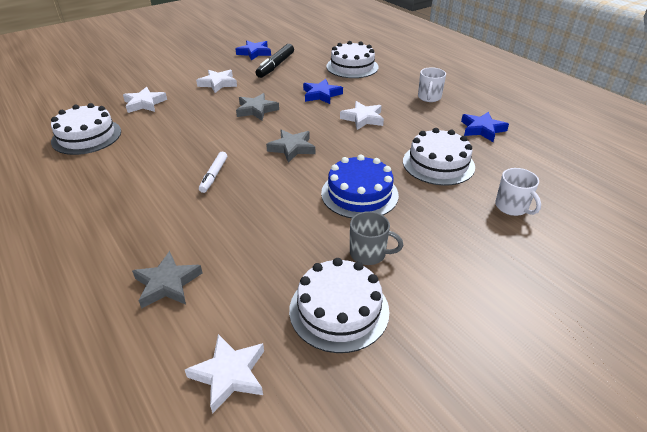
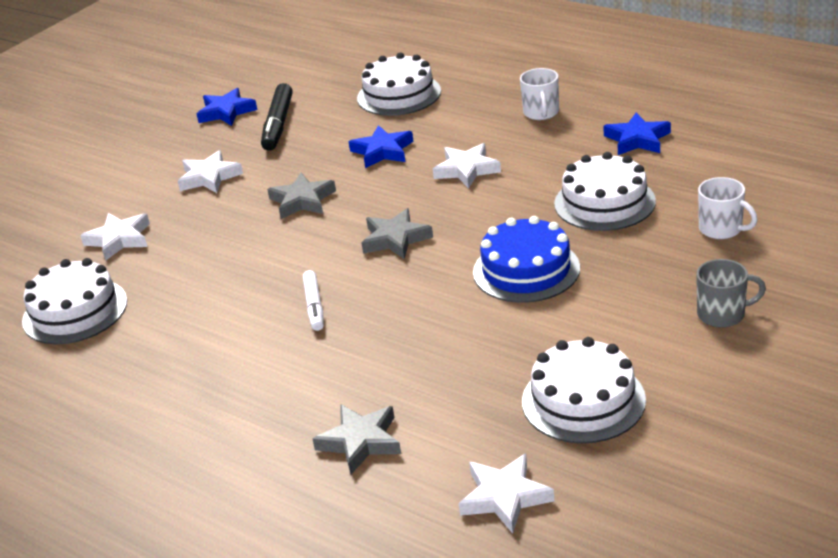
camera: 15 degrees left, 5 degrees down
grey mug [350,211,403,265] -> grey mug moved to [696,259,766,328]

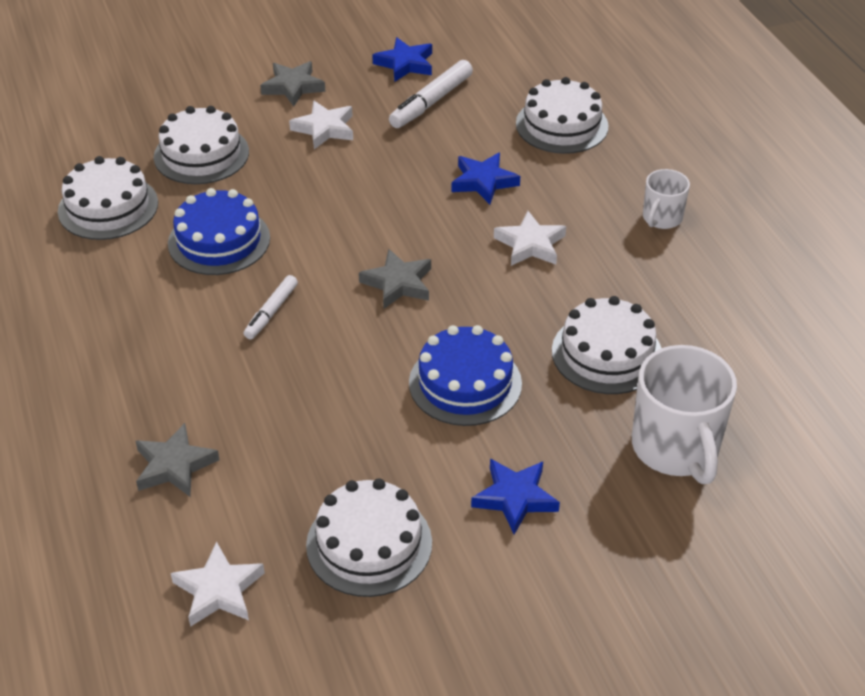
camera: 30 degrees right, 10 degrees up
white star [80,213,150,261] -> white cake [154,106,249,184]
black marker [261,83,293,151] -> white marker [389,60,473,128]
grey star [267,173,336,219] -> grey star moved to [260,61,325,106]
blue star [603,113,671,155] -> blue star moved to [471,459,560,535]
grey mug [696,259,766,328] -> none
white mug [698,177,758,239] -> white mug [632,345,737,484], size x1.84
none -> blue cake [168,188,270,275]

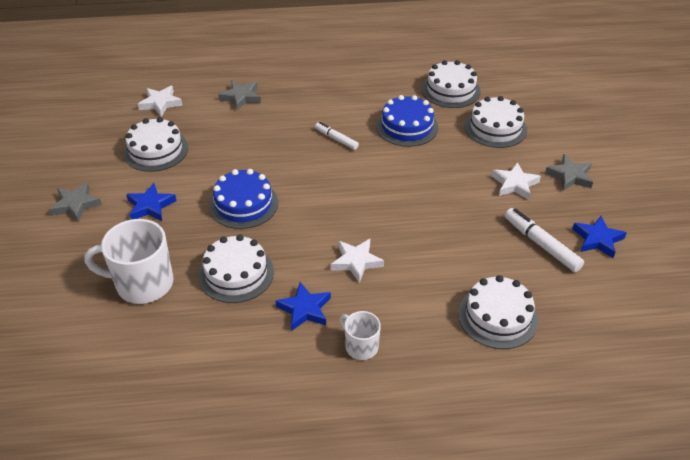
camera: 105 degrees right, 0 degrees up
grey star [359,249,431,309] -> grey star moved to [49,182,102,222]
blue star [452,153,520,204] -> blue star moved to [276,282,331,331]

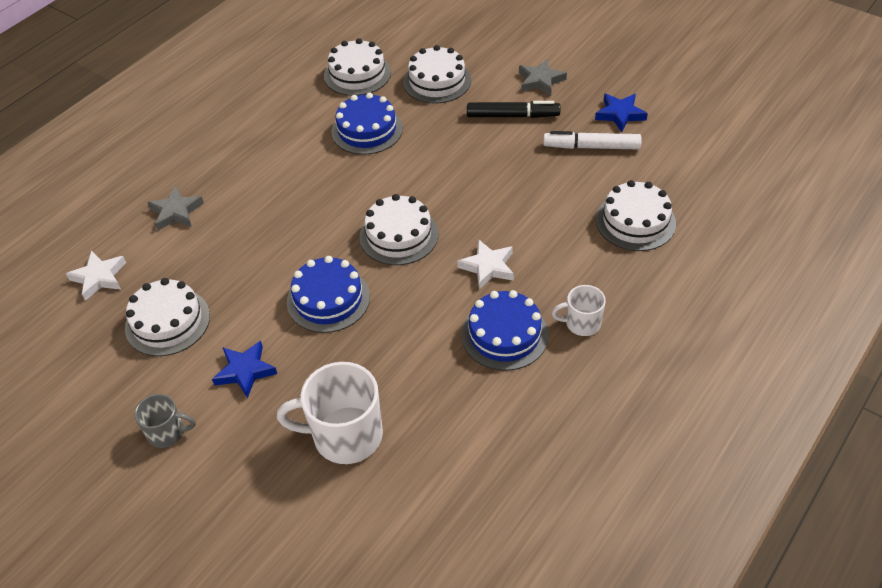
camera: 45 degrees left, 5 degrees up
grey star [49,182,102,222] -> grey mug [134,394,196,448]
white mug [84,219,173,304] -> white mug turned 45 degrees clockwise [277,362,383,464]
white cake [198,234,274,303] -> white cake moved to [359,194,438,265]
blue star [276,282,331,331] -> blue cake [461,290,548,371]
white marker [315,122,359,150] -> none
white star [492,162,541,200] -> black marker [467,101,560,118]

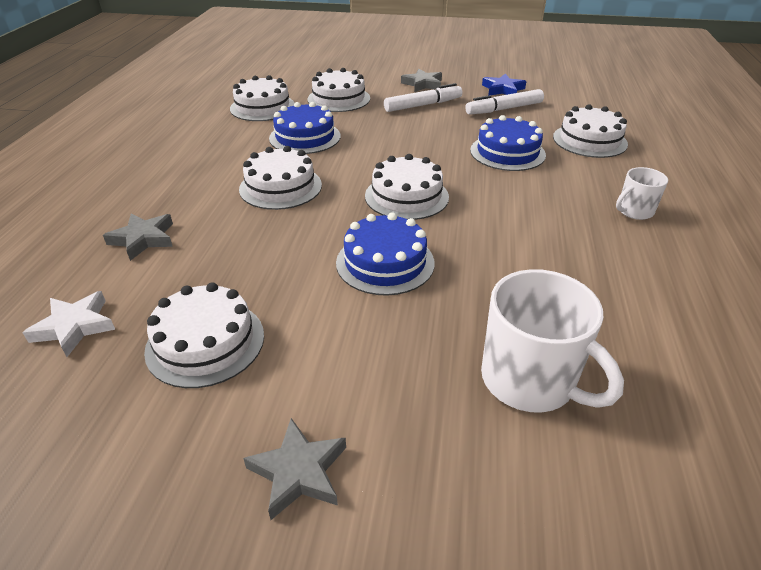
camera: 30 degrees left, 10 degrees down
grey mug [134,394,196,448] -> grey star [243,418,346,520]
blue star [212,341,277,398] -> none
white mug [277,362,383,464] -> white mug turned 105 degrees counterclockwise [481,269,624,413]
white star [457,239,514,289] -> none
blue cake [461,290,548,371] -> blue cake moved to [470,115,546,171]
black marker [467,101,560,118] -> white marker [384,83,462,112]
none -> white cake [239,146,322,210]

